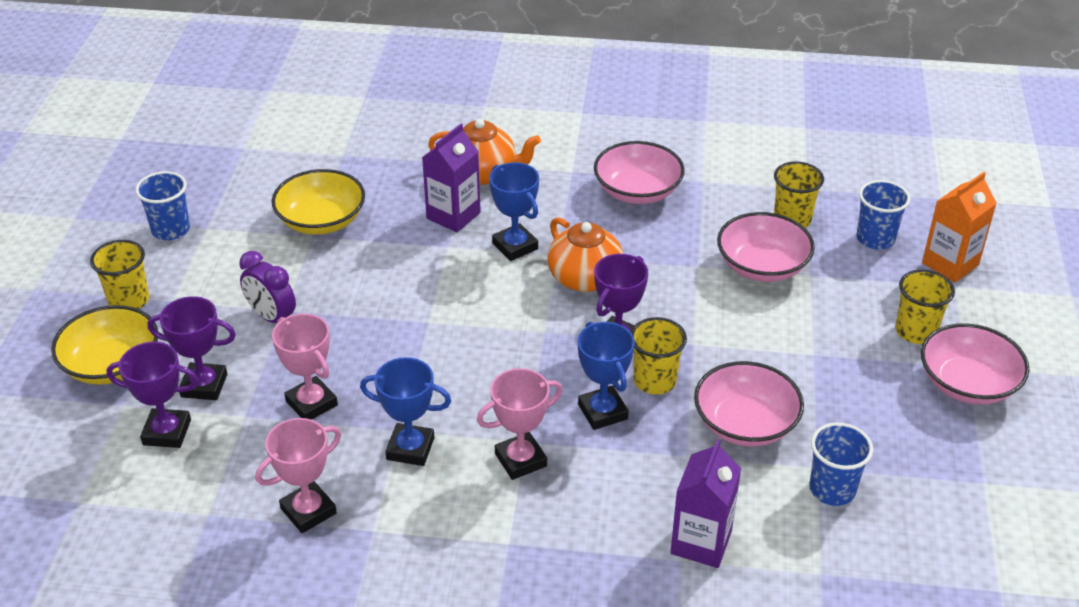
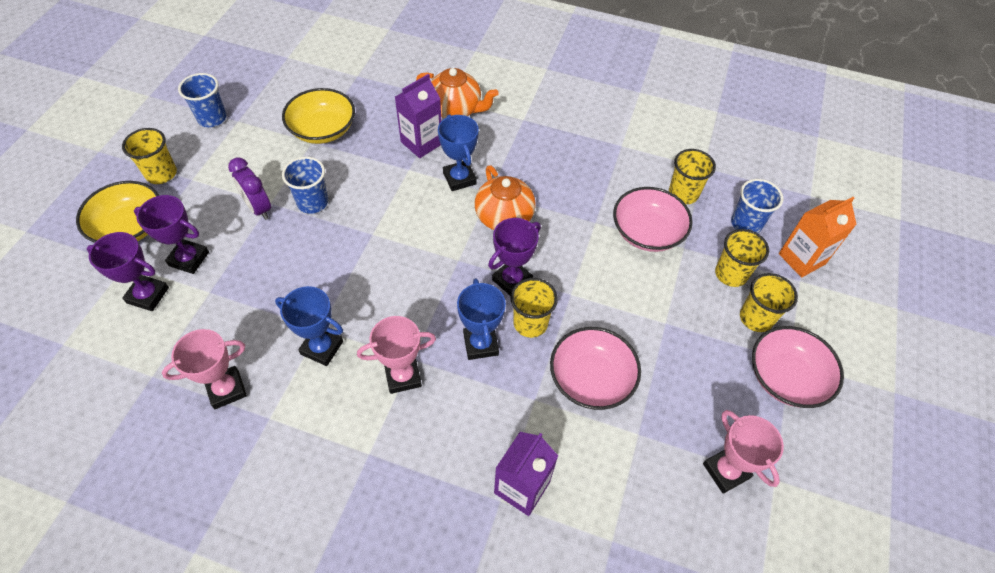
camera: 10 degrees right, 15 degrees up
pink trophy [272,313,338,420] -> pink trophy moved to [703,410,784,493]
pink bowl [594,141,685,204] -> none
blue cup [809,423,873,506] -> blue cup moved to [282,157,328,214]
none -> yellow cup [715,229,769,287]

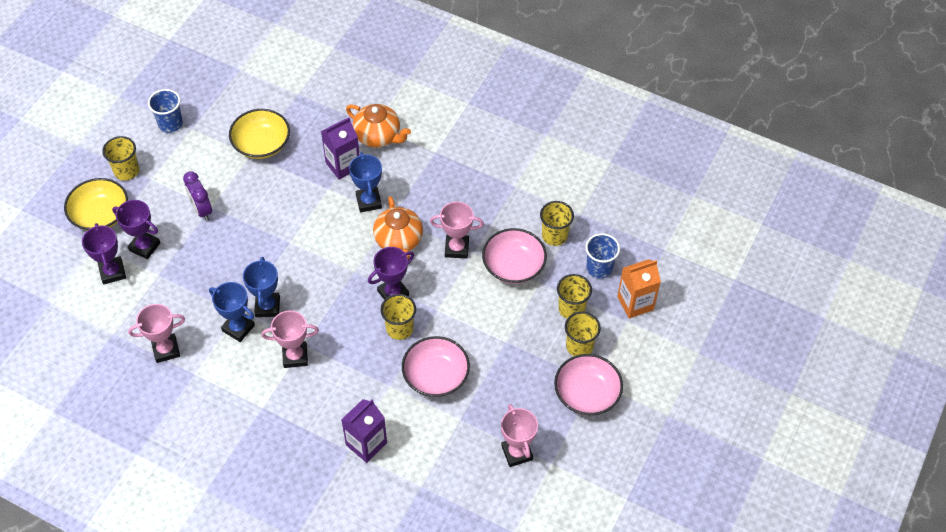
camera: 10 degrees right, 0 degrees up
purple trophy [87,232,169,311] -> purple trophy turned 45 degrees clockwise [82,223,126,284]
blue cup [282,157,328,214] -> none
blue trophy [457,278,506,360] -> blue trophy moved to [243,257,280,317]
none -> pink trophy [430,202,484,259]

